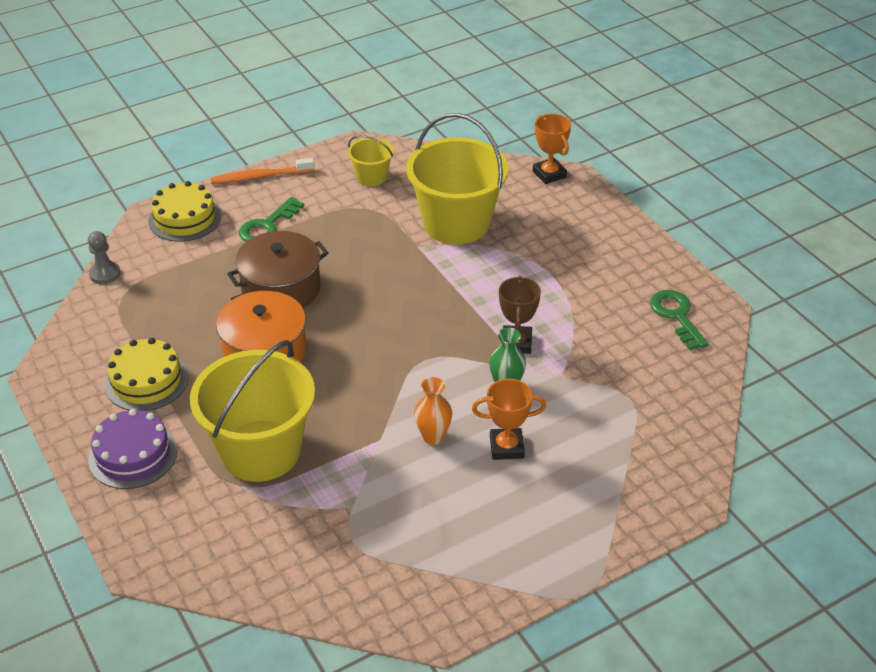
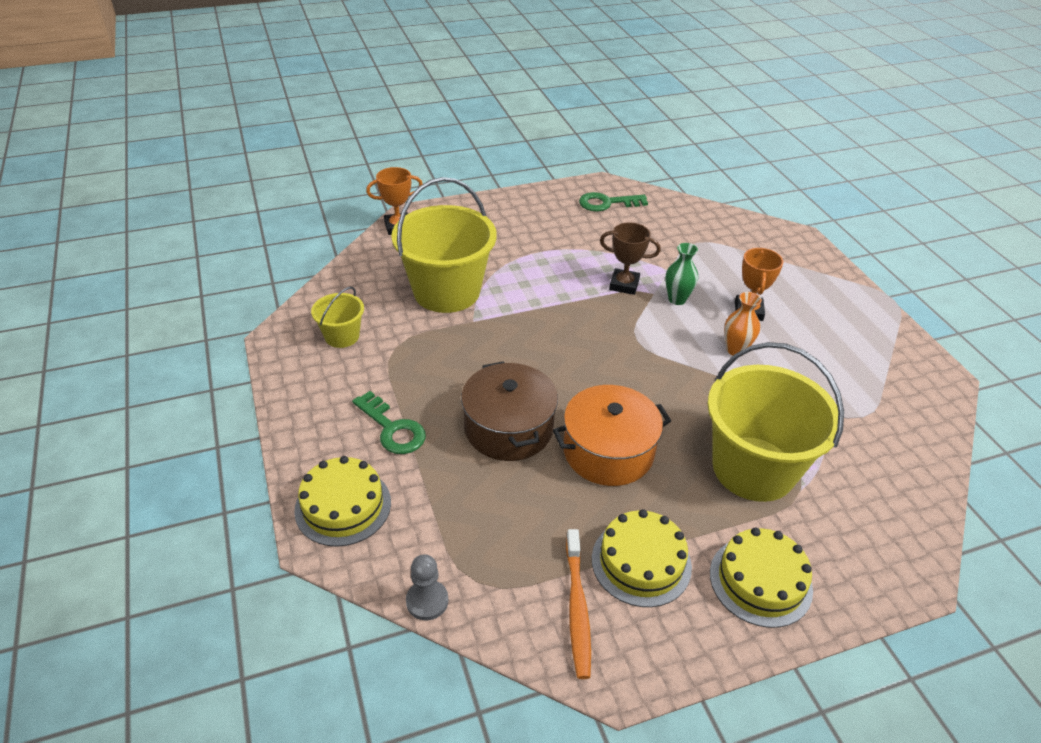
camera: 80 degrees left, 0 degrees up
purple cake [88,409,177,489] -> yellow cake [710,527,813,628]
orange toothbrush [210,158,315,184] -> orange toothbrush moved to [566,529,591,679]

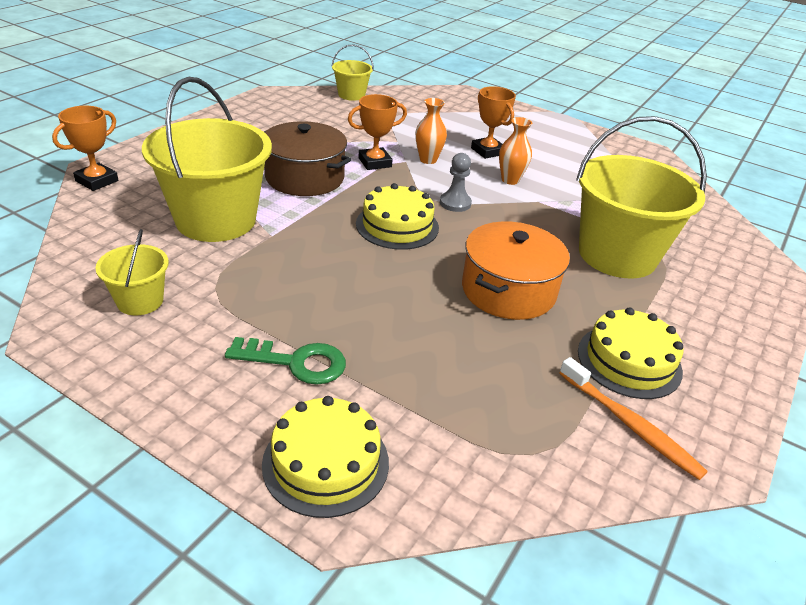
camera: 40 degrees left, 5 degrees down
grey pawn [406,554,448,621] -> grey pawn moved to [440,153,472,212]
brown pot [461,361,558,461] -> brown pot moved to [264,121,351,196]
green key [579,192,648,212] -> none
brown trophy [600,222,661,295] -> orange trophy [348,94,407,170]
green vase [665,243,698,305] -> orange vase [415,98,447,164]
yellow cake [710,527,813,628] -> yellow cake moved to [356,183,439,250]
none -> yellow bucket [331,45,374,101]

